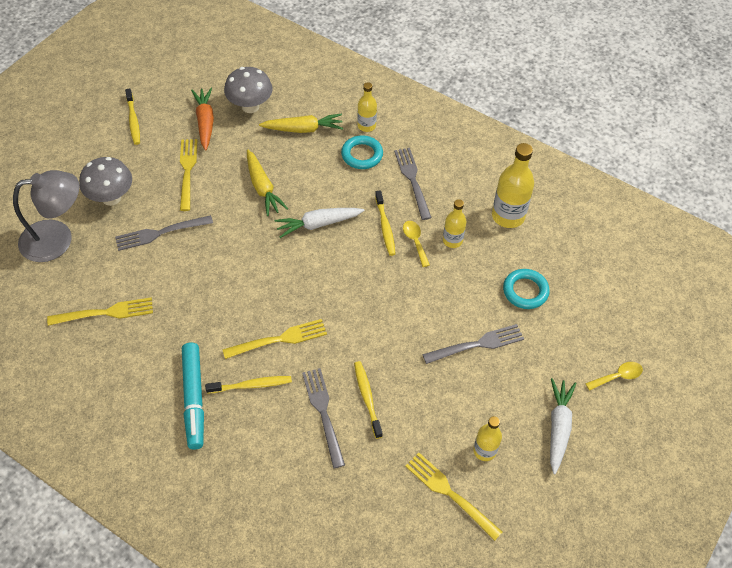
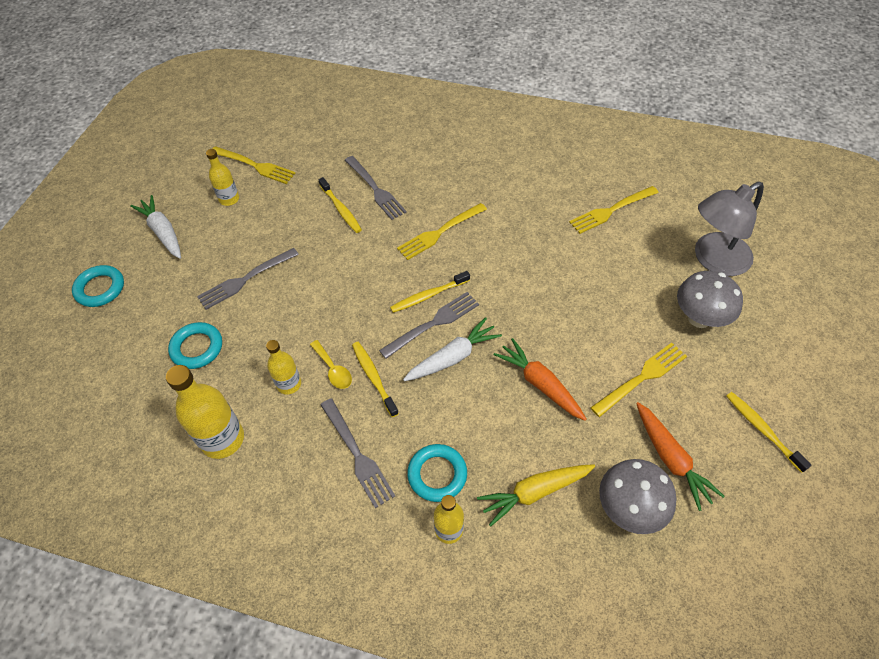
camera: 165 degrees right, 0 degrees up
grey fork [115,215,213,251] -> grey fork moved to [379,292,479,359]
yellow fork [180,139,198,211] -> yellow fork turned 105 degrees counterclockwise [590,343,687,417]
turquoise marker [182,343,204,449] -> none
yellow toothbrush [205,376,292,394] -> yellow toothbrush moved to [390,271,470,313]
yellow carrot [247,150,288,216] -> orange carrot [494,338,586,421]
white carrot [550,378,577,474] -> white carrot turned 150 degrees clockwise [130,195,181,259]
yellow spoon [585,362,643,391] -> turquoise ring [72,265,124,307]

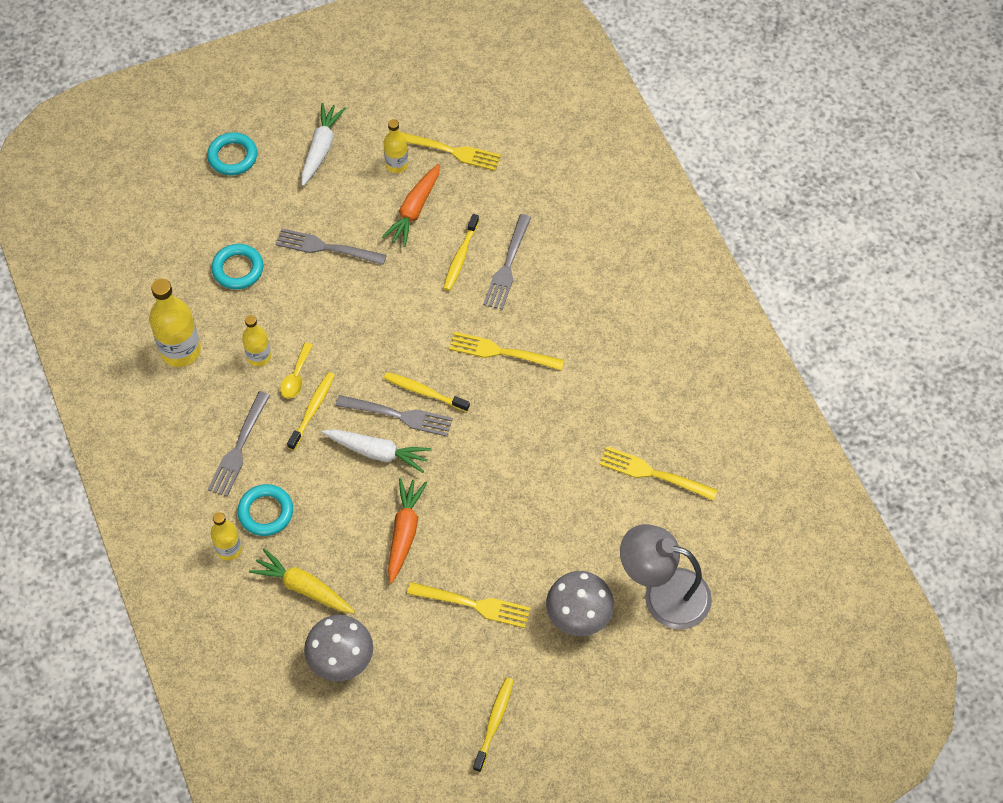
camera: 50 degrees right, 5 degrees up
yellow fork [212,146,296,184] -> yellow fork turned 60 degrees counterclockwise [400,132,501,171]
orange carrot [636,402,725,511] -> orange carrot moved to [381,164,440,247]

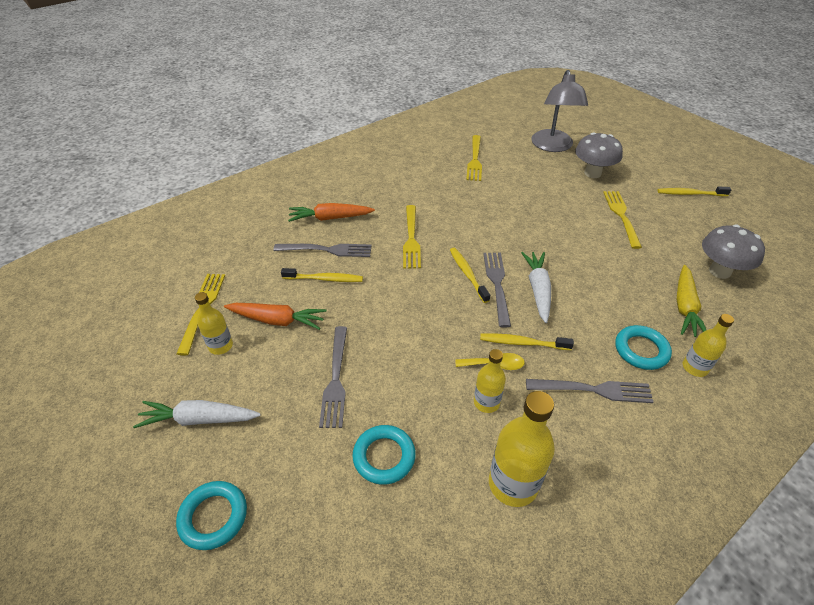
camera: 105 degrees left, 15 degrees down
yellow toothbrush [384,372,470,412] -> yellow toothbrush turned 150 degrees clockwise [450,248,490,303]
orange carrot [388,478,427,583] -> orange carrot moved to [288,203,375,222]

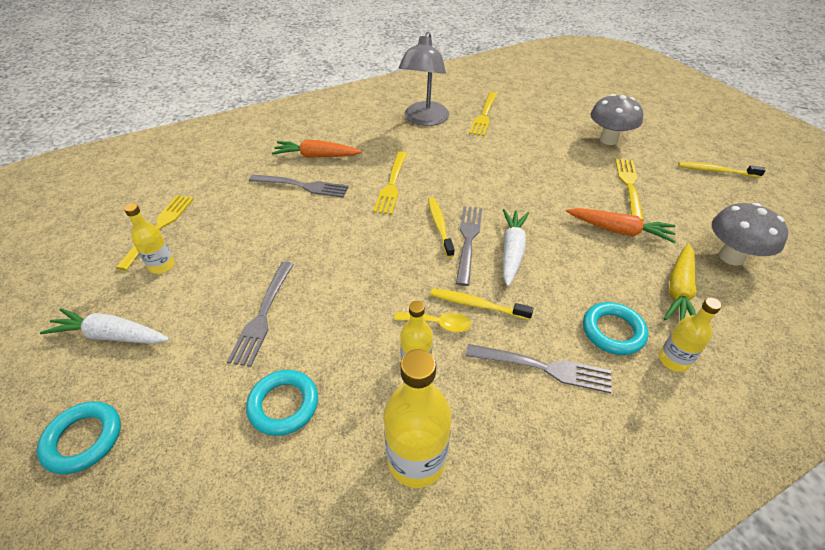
camera: 10 degrees right, 0 degrees up
orange carrot [224,303,327,330] -> orange carrot moved to [566,208,676,243]
yellow toothbrush [281,268,363,282] -> none
grey lamp [531,70,588,152] -> grey lamp moved to [398,32,450,126]

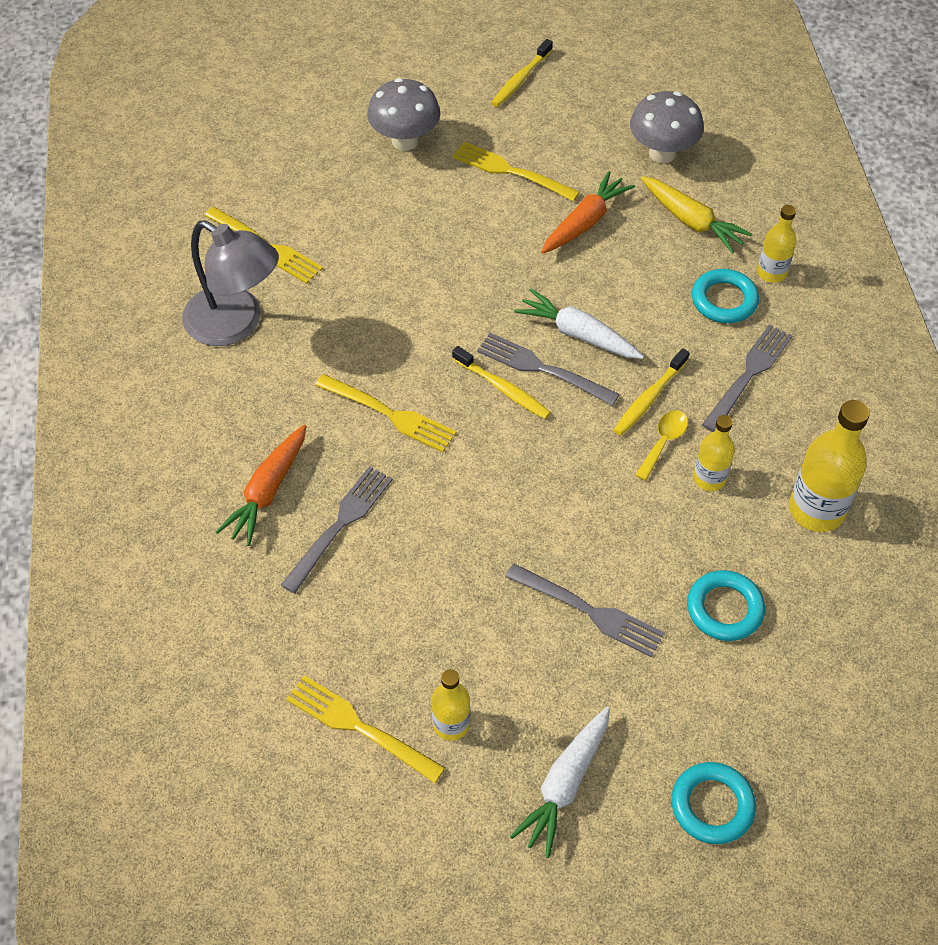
camera: 70 degrees left, 10 degrees up
yellow toothbrush [428,197,455,258] -> yellow toothbrush turned 150 degrees counterclockwise [452,346,551,419]

